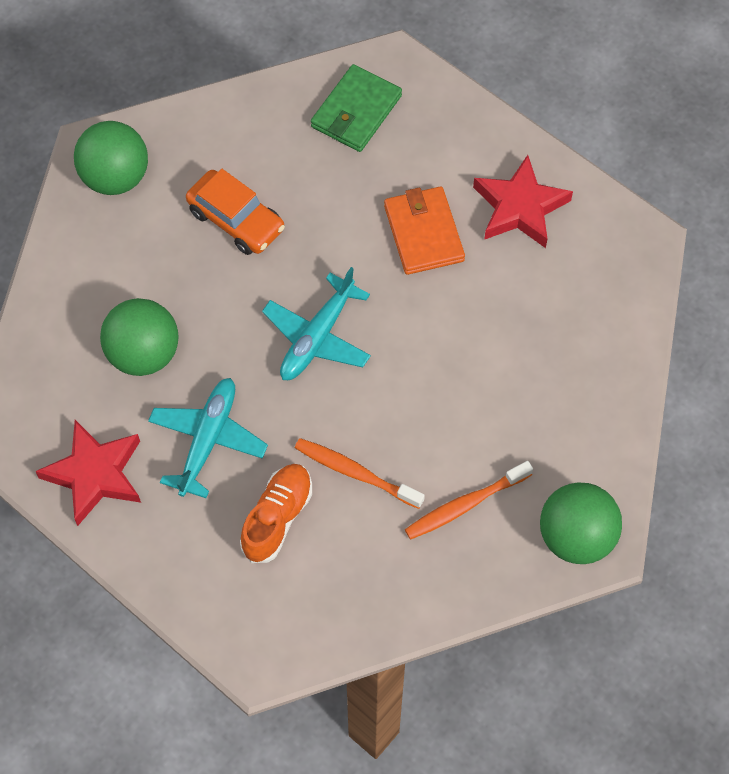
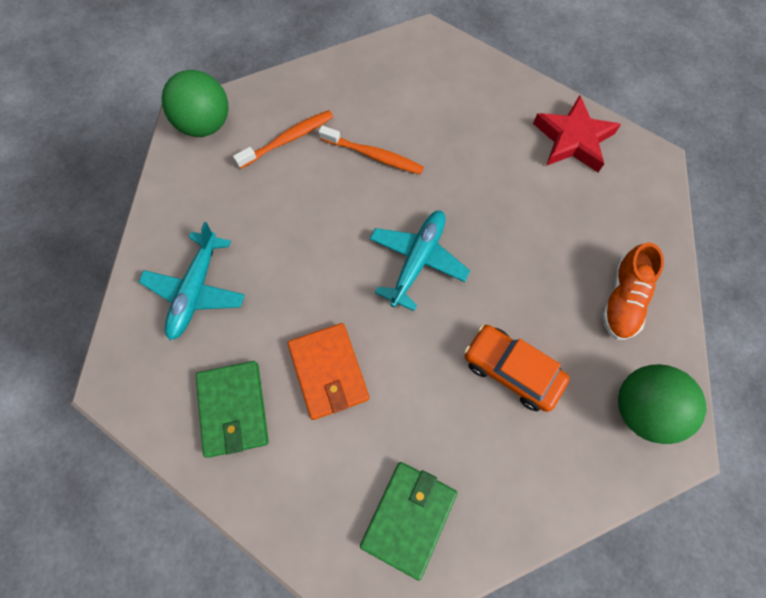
camera: 175 degrees right, 5 degrees up
green ball [100,298,179,376] -> none
turquoise plane [148,378,268,498] -> turquoise plane moved to [139,222,245,340]
orange shoe [240,464,312,563] -> orange shoe moved to [602,242,664,340]
red star [473,155,573,248] -> green wallet [196,361,269,458]

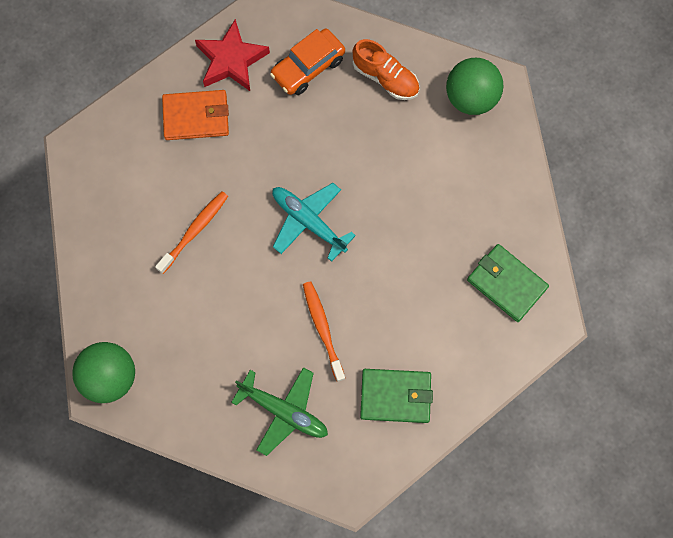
camera: 75 degrees left, 5 degrees up
turquoise plane [139,222,245,340] -> green plane [231,367,328,456]
orange toothbrush [233,110,333,169] -> orange toothbrush moved to [303,281,345,382]
orange wallet [288,323,369,420] -> orange wallet moved to [162,90,229,140]
orange car [464,325,570,412] -> orange car moved to [270,28,345,95]

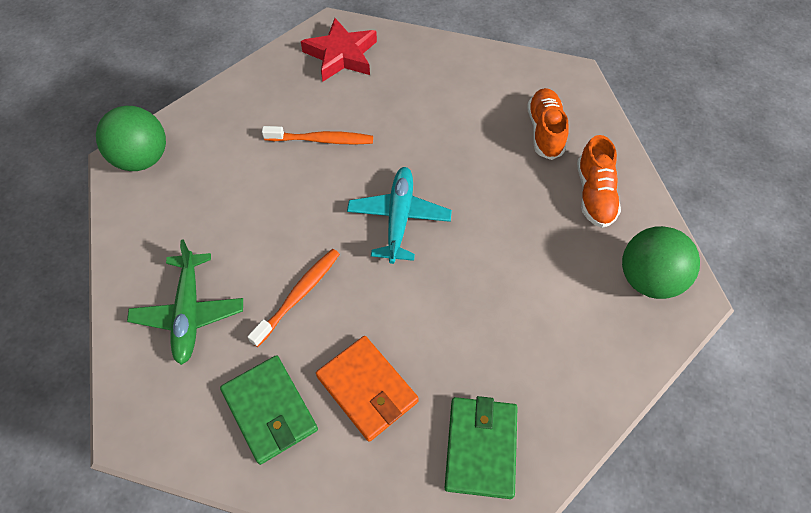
camera: 55 degrees right, 15 degrees down
orange wallet [162,90,229,140] -> orange wallet moved to [316,336,419,442]
red star [195,19,270,91] -> red star moved to [301,18,377,81]
orange car [270,28,345,95] -> orange shoe [527,88,569,160]

